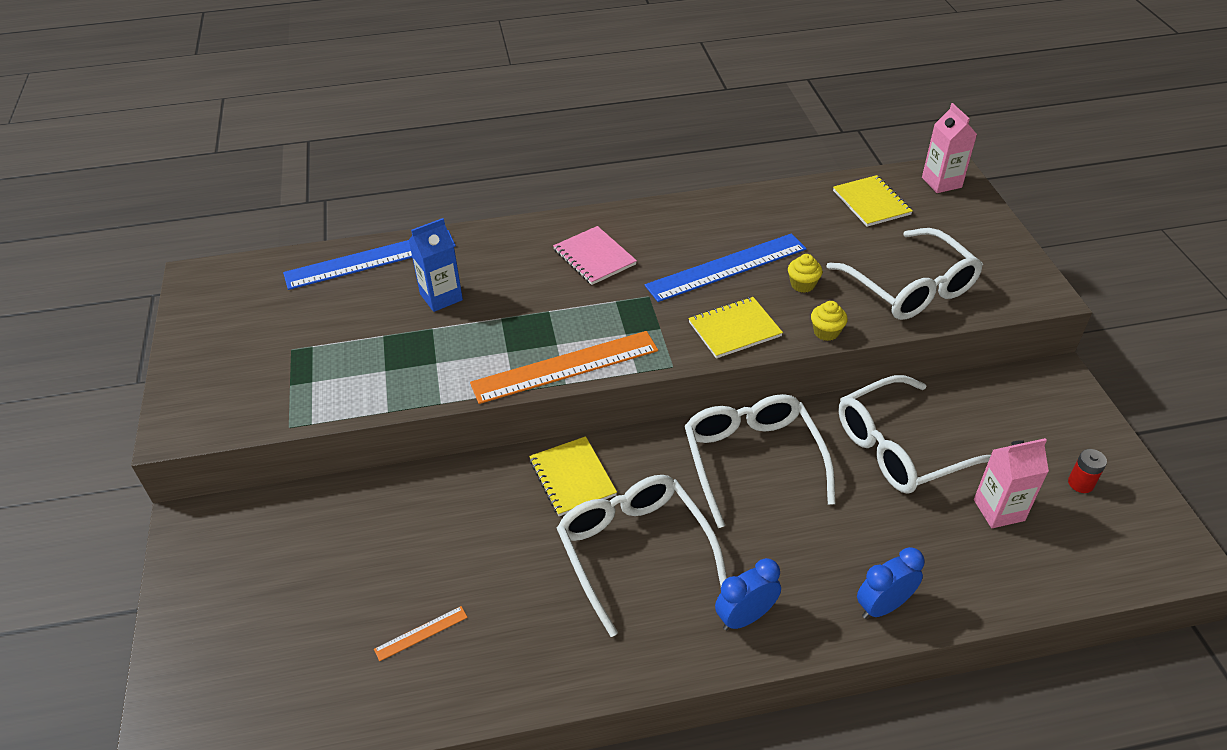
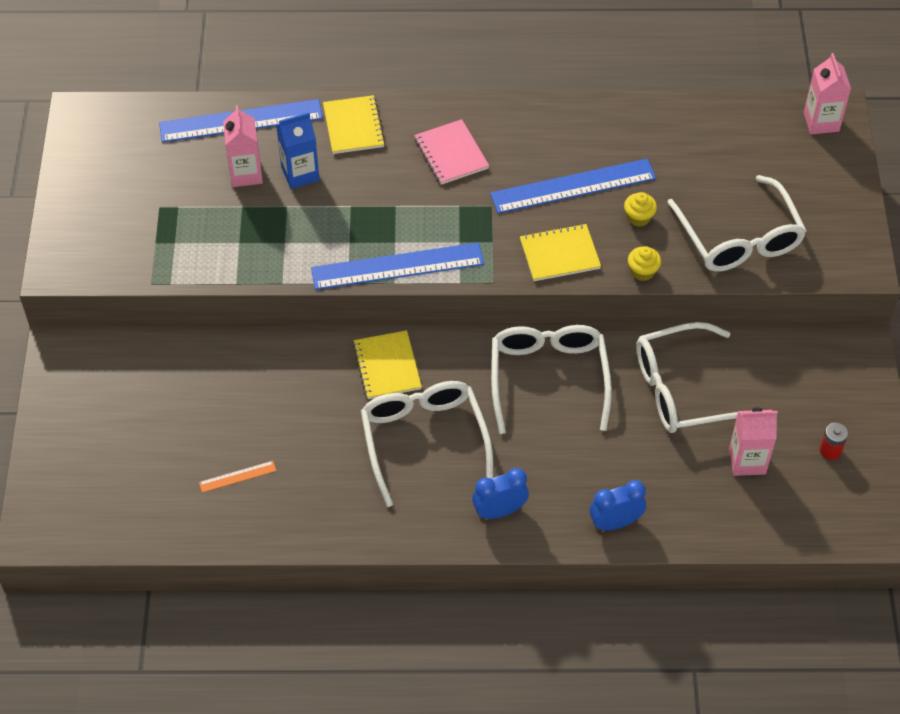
camera: 10 degrees right, 10 degrees up
orange ruler [470,331,658,404] -> blue ruler [311,242,484,290]
yellow notebook [833,175,913,227] -> yellow notebook moved to [323,95,385,154]
none -> pink carton [223,105,263,187]

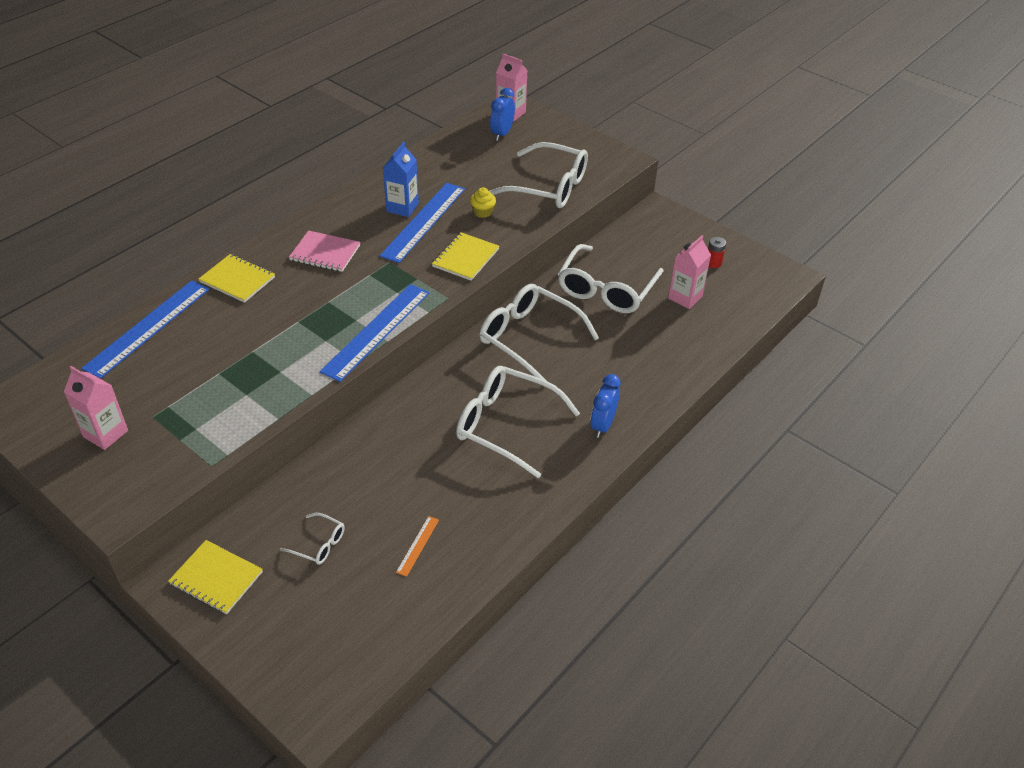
camera: 50 degrees left, 10 degrees down
pink carton [223,105,263,187] -> pink carton moved to [64,366,128,450]
blue carton [276,112,319,189] -> blue carton moved to [383,142,419,217]
yellow notebook [353,330,422,399] -> yellow notebook moved to [168,540,263,614]
blue clock [590,480,646,531] -> blue clock moved to [490,88,515,141]
yellow cupcake [628,246,661,281] -> none
none -> white glasses [280,513,345,565]

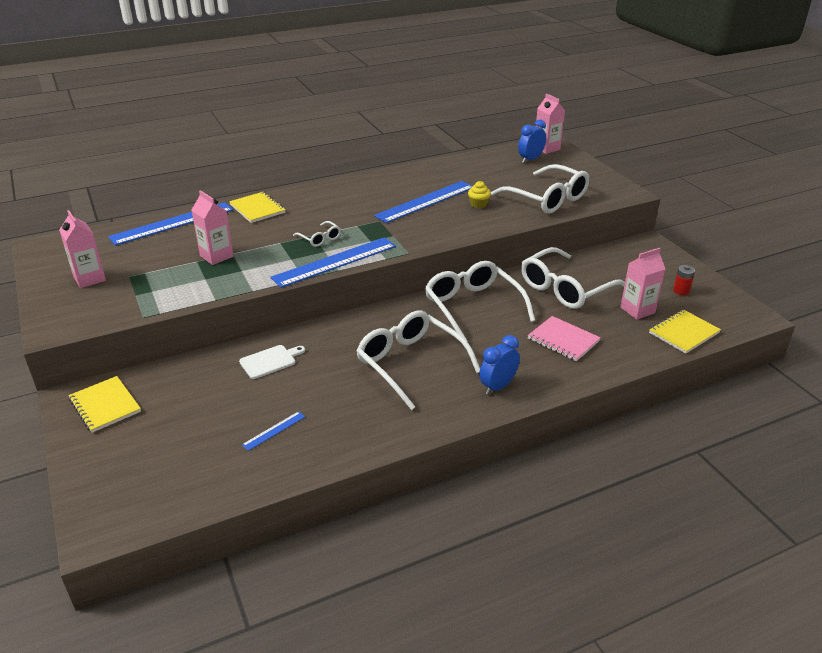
camera: 25 degrees right, 10 degrees down
white glasses [280,513,345,565] -> white glasses moved to [293,221,341,247]
pink notebook [289,230,360,272] -> pink notebook moved to [528,316,601,361]
blue carton [383,142,419,217] -> none
orange ruler [396,516,439,577] -> blue ruler [242,411,305,451]
yellow notebook [432,232,499,281] -> yellow notebook moved to [649,310,721,354]
none -> pink carton [192,190,234,265]
none -> white cutting board [239,345,305,379]

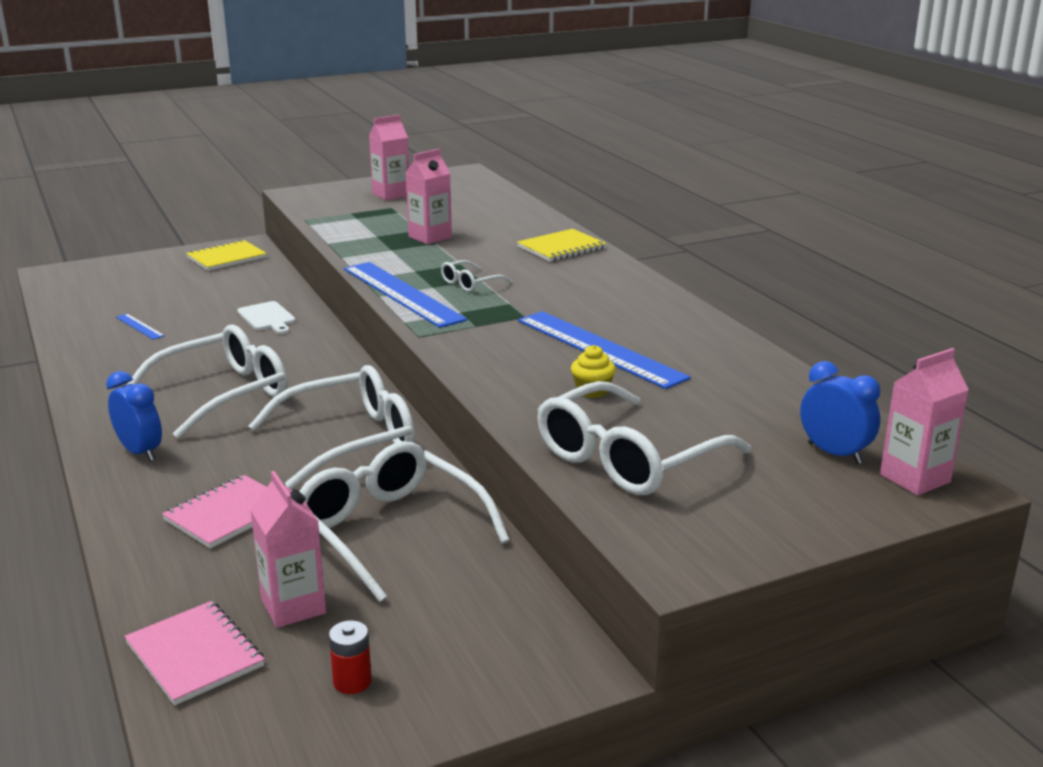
camera: 90 degrees right, 10 degrees down
blue ruler [108,202,233,246] -> none
yellow notebook [649,310,721,354] -> pink notebook [124,601,265,705]

